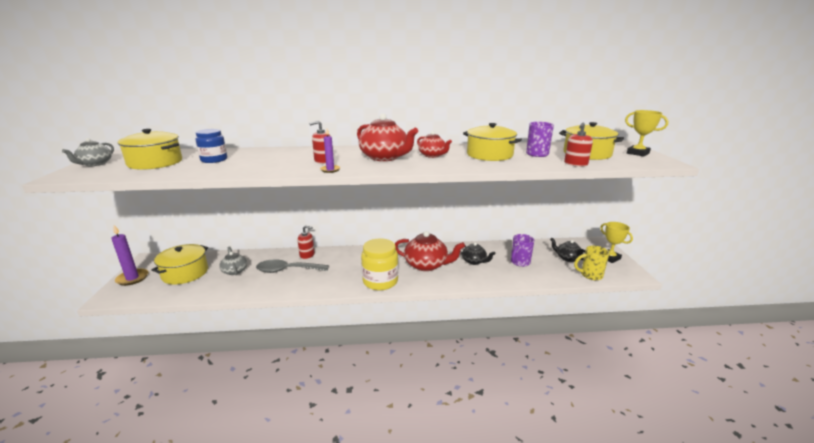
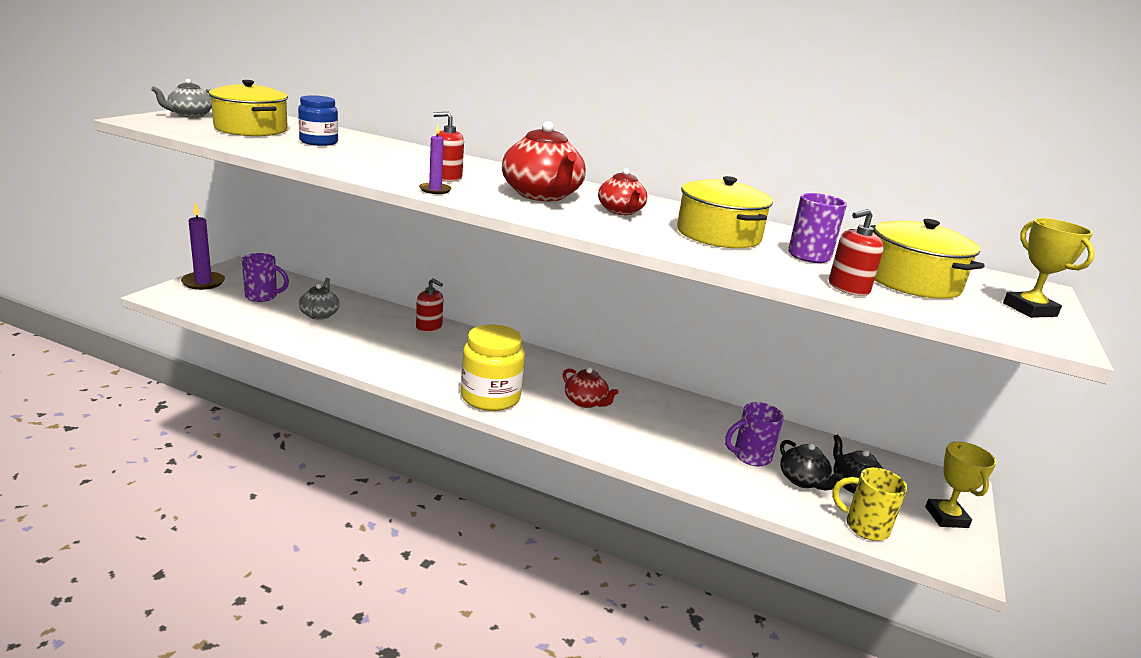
camera: 25 degrees right, 0 degrees up
yellow pot [151,244,208,284] -> purple mug [242,253,289,302]
grey spoon [256,259,329,273] -> none
red teapot [395,231,465,271] -> red teapot [563,367,619,408], size x0.58
black teapot [460,242,496,265] -> black teapot moved to [780,440,843,491]

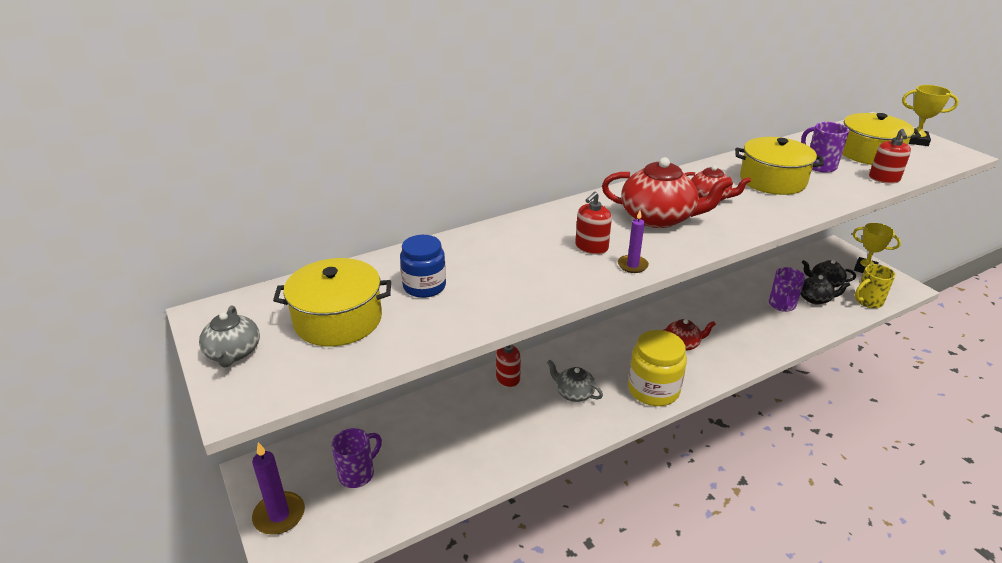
camera: 50 degrees left, 10 degrees up
grey teapot [299,278,340,320] -> grey teapot moved to [547,360,603,402]

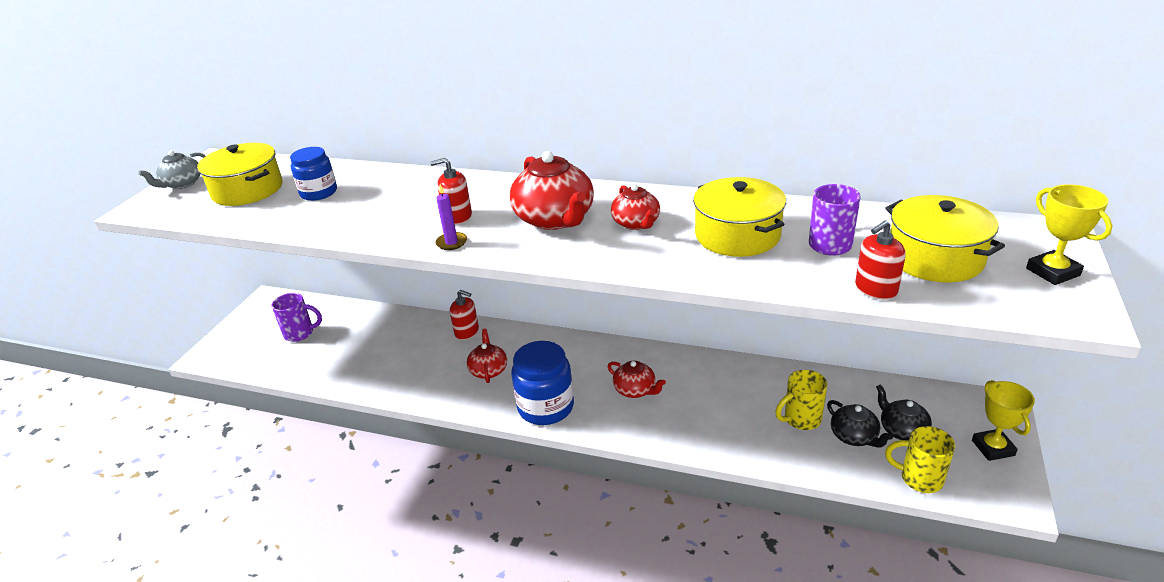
camera: 50 degrees right, 0 degrees up
purple candle [252,442,305,535] -> none
grey teapot [547,360,603,402] -> red teapot [467,329,507,383]
yellow jar [628,330,687,406] -> blue jar [511,341,574,425]
purple mug [769,267,805,312] -> yellow mug [775,370,828,430]

